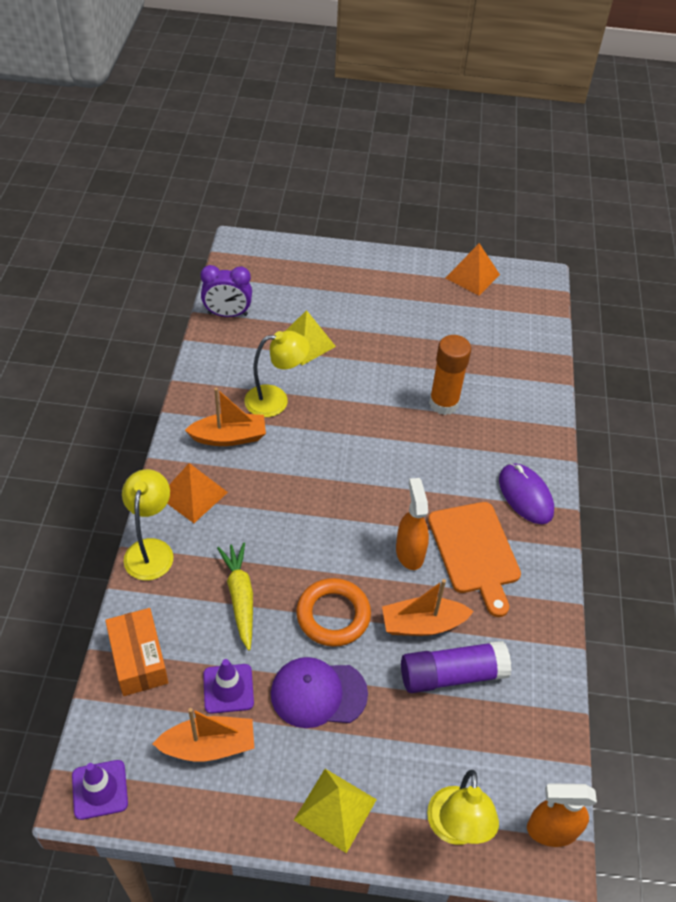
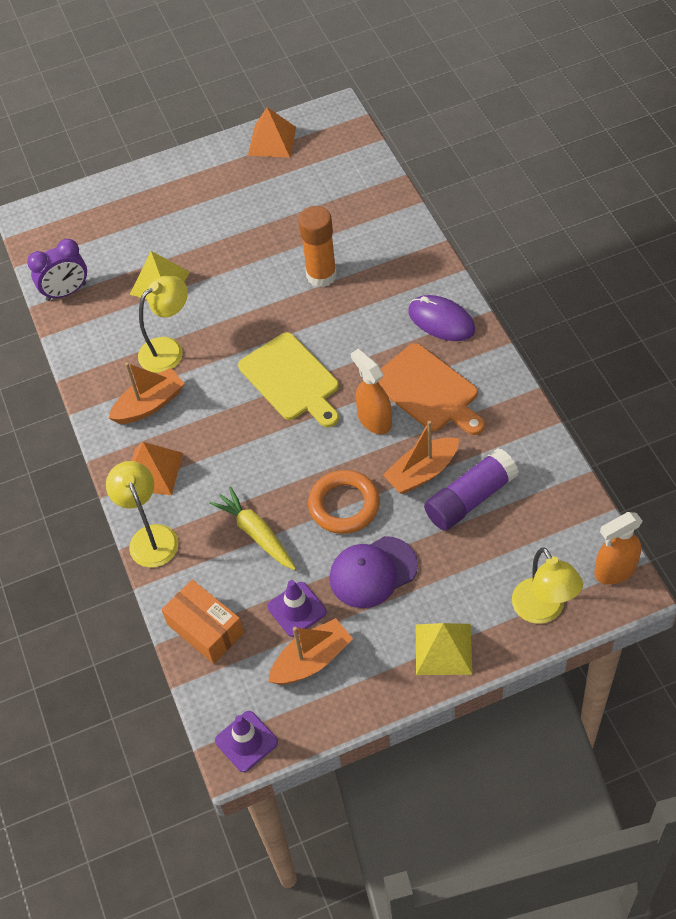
camera: 20 degrees left, 5 degrees up
none -> yellow cutting board [238,332,339,427]

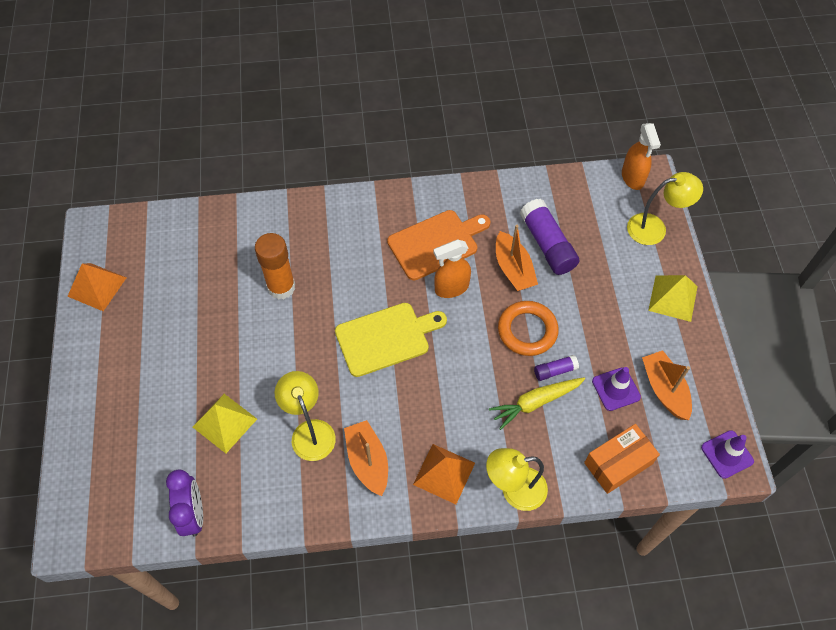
camera: 80 degrees left, 5 degrees up
purple cap [329,536,418,608] -> none
purple mouse [408,295,475,341] -> none
none -> purple glue stick [534,355,579,381]

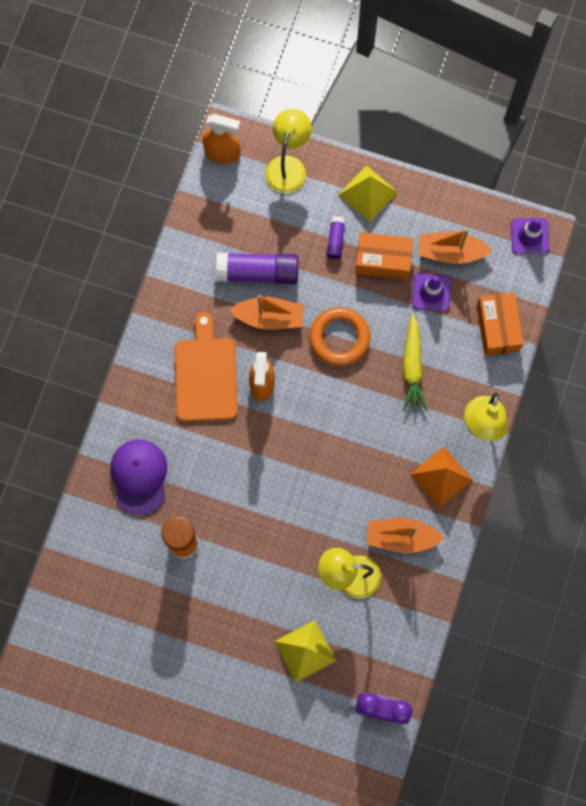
camera: 65 degrees left, 15 degrees up
orange pyramid [67,263,126,311] -> none
yellow cutting board [335,303,447,377] -> none
purple glue stick [534,355,579,381] -> purple glue stick moved to [326,216,346,259]
none -> purple cap [110,439,167,516]
none -> orange box [355,232,414,280]

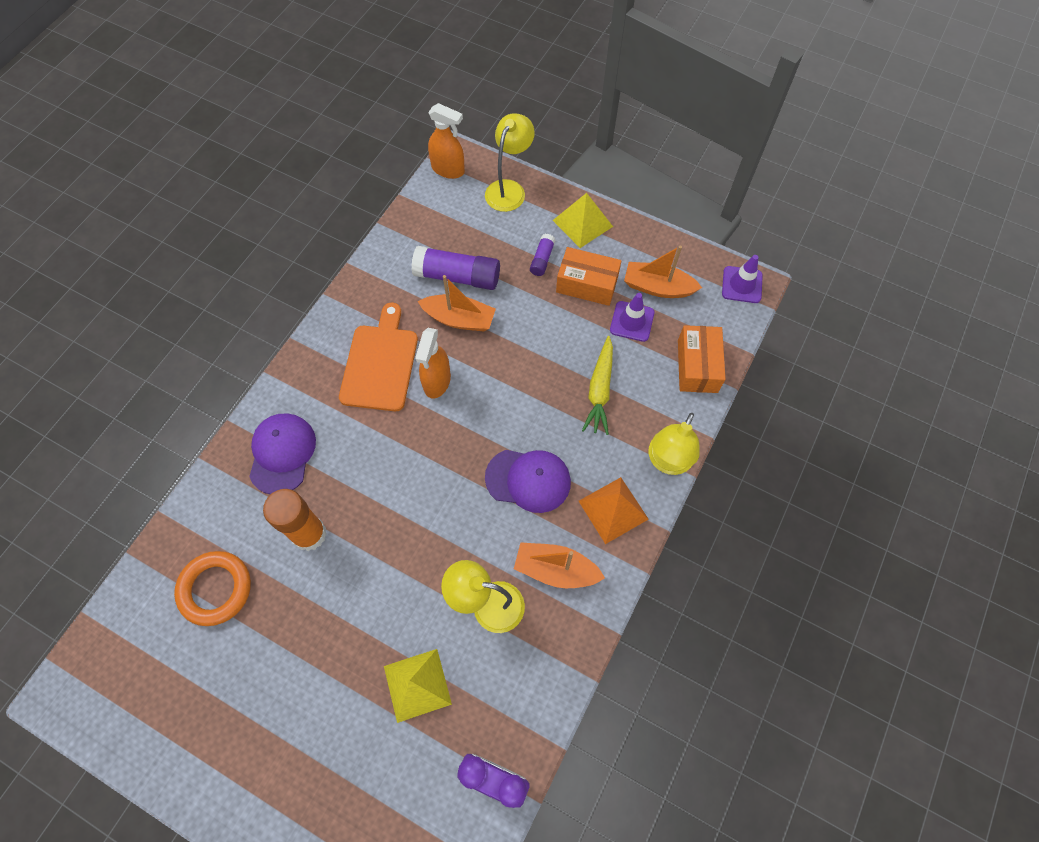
camera: 10 degrees right, 10 degrees down
orange ring [309,307,371,366] -> orange ring moved to [174,551,251,626]
none -> purple cap [485,450,571,513]

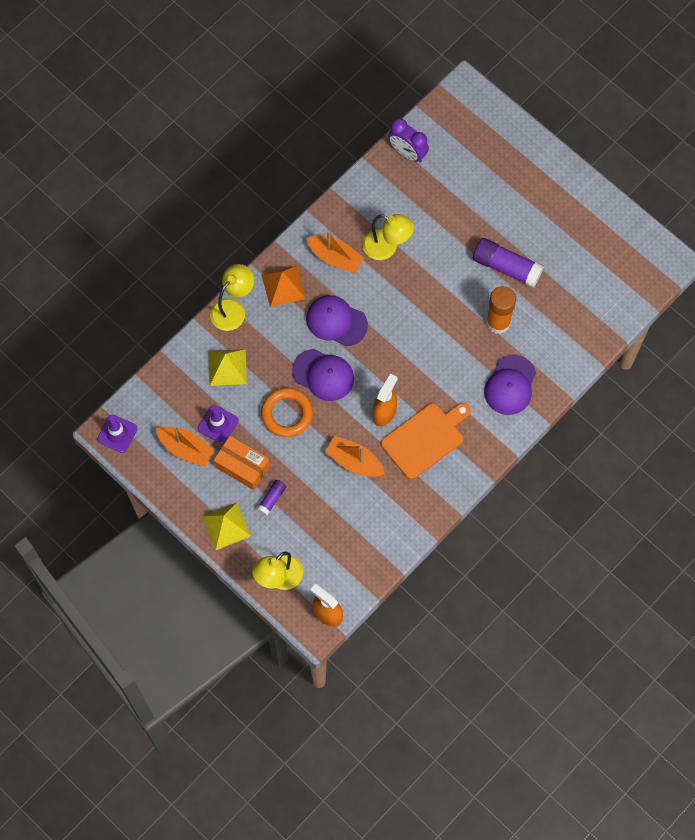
camera: 165 degrees left, 5 degrees up
orange ring [174,551,251,626] -> orange ring moved to [261,388,313,437]
orange cutting board [339,303,418,411] -> orange cutting board turned 150 degrees counterclockwise [381,403,471,479]
yellow pyramid [384,649,452,723] -> yellow pyramid moved to [209,349,247,386]
purple glue stick [411,246,500,290] -> purple glue stick moved to [473,238,544,288]
yellow carrot [582,336,613,435] -> none
orange box [678,325,725,393] -> none
none -> purple cap [292,349,354,401]

